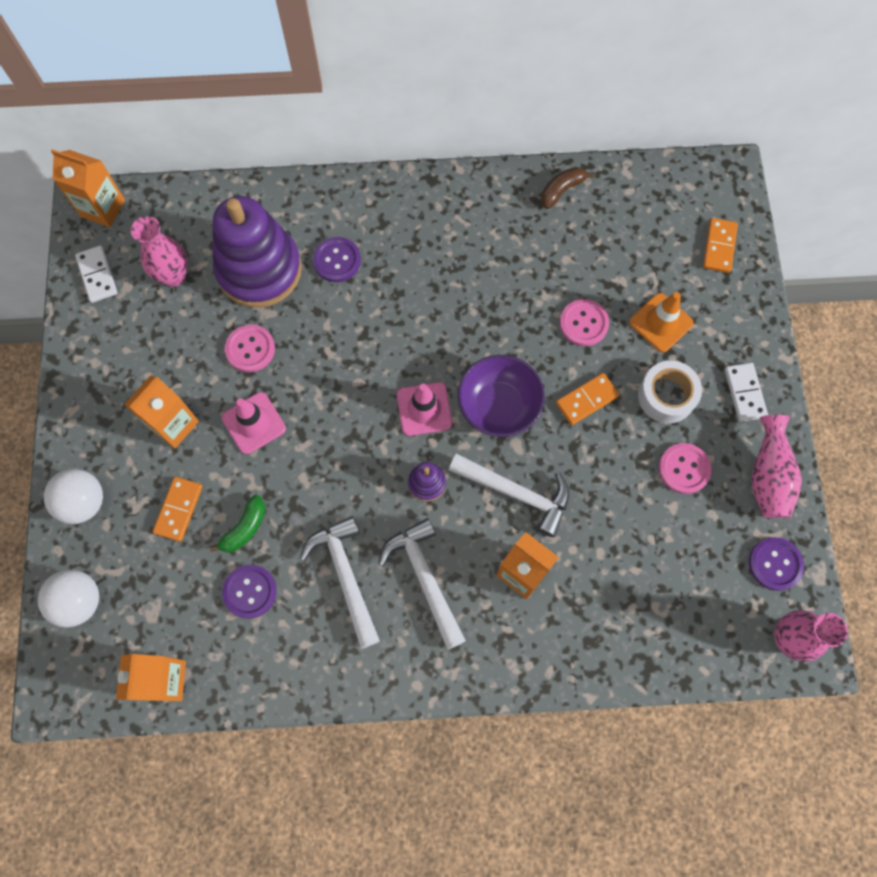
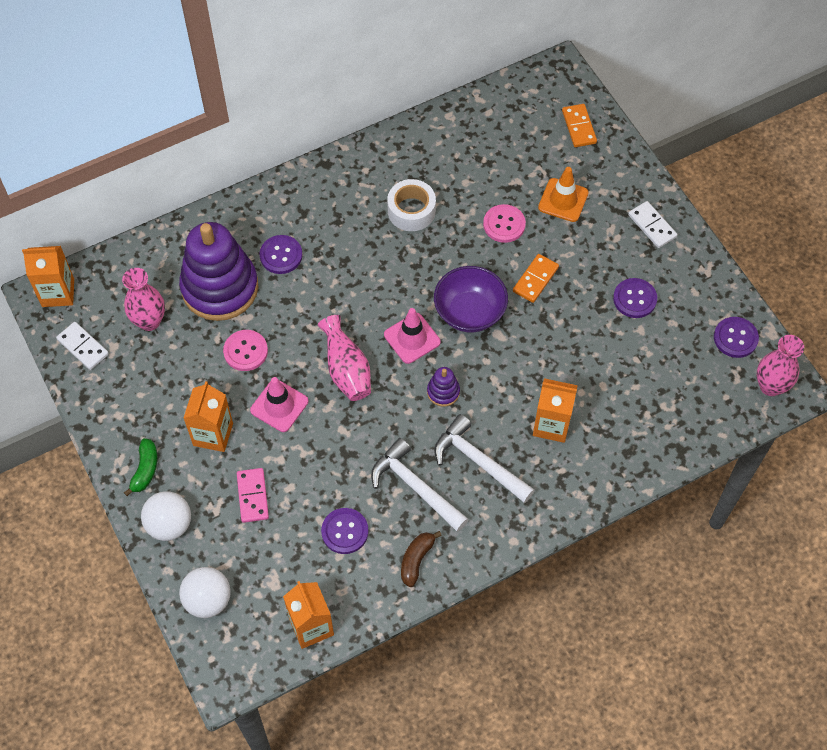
camera: 25 degrees left, 10 degrees down
orange domino [153,477,203,542] -> pink domino [237,468,269,523]
green banana [209,495,265,553] -> green banana moved to [124,438,158,496]
white hammer [449,453,569,537] -> none
brown banana [541,167,595,209] -> brown banana moved to [401,531,442,587]
white tape [638,361,702,423] -> white tape moved to [387,179,436,231]
pink button [659,443,712,494] -> purple button [613,278,657,318]
pink vase [751,415,802,518] -> pink vase moved to [318,315,371,401]

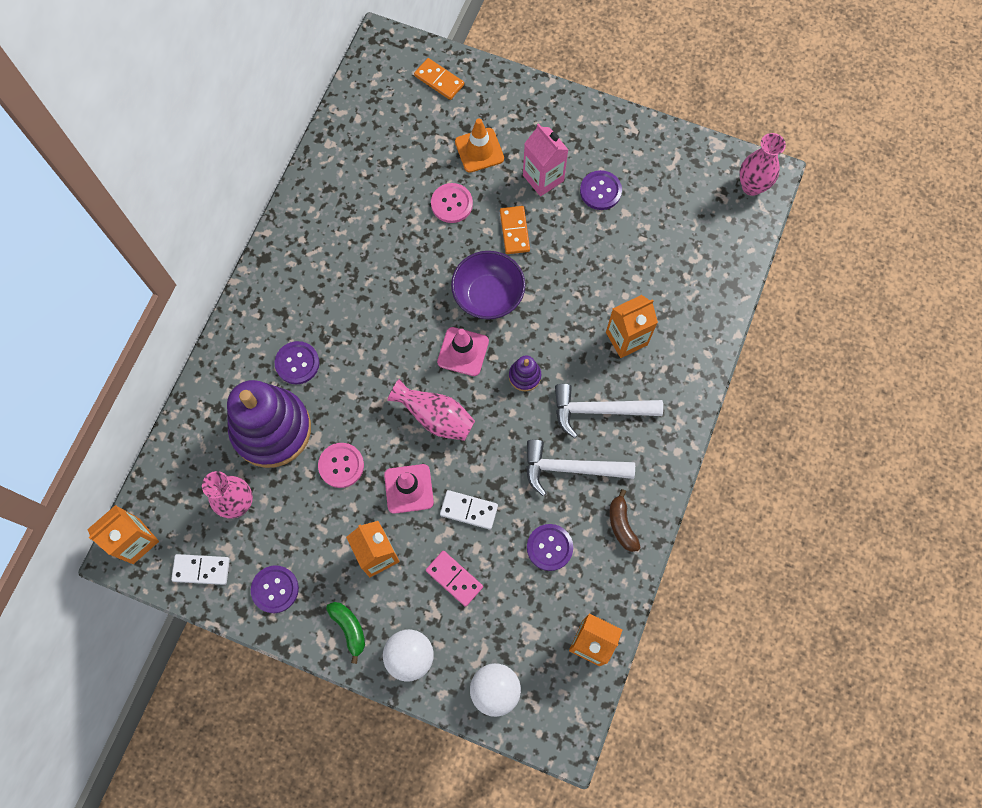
camera: 40 degrees left, 10 degrees up
white tape [387,179,436,231] -> none
white domino [628,201,677,248] -> white domino moved to [440,490,498,530]
purple button [714,317,759,358] -> purple button moved to [251,565,299,613]
none -> pink carton [523,123,569,196]

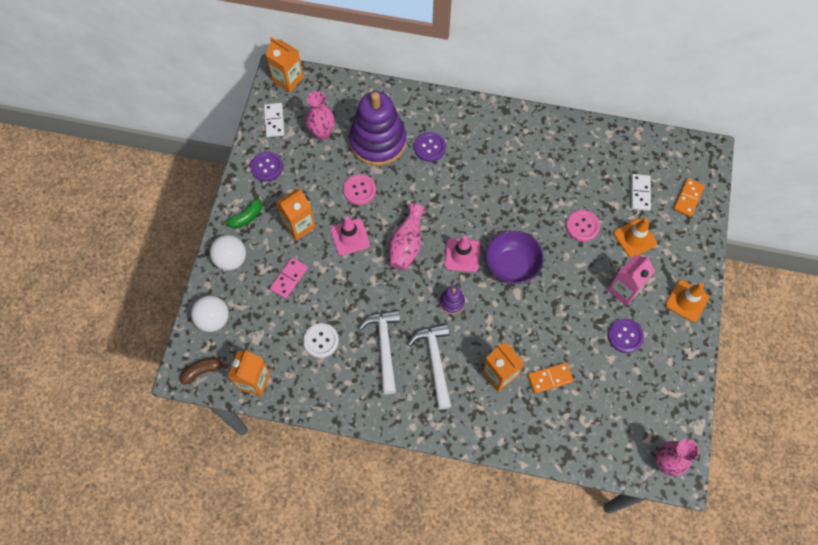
camera: 80 degrees right, 5 degrees down
white domino [440,490,498,530] -> white domino moved to [631,174,651,211]
orange domino [500,206,530,254] -> orange domino moved to [528,363,574,394]
purple button [527,524,573,571] -> white button [303,323,339,358]
brown banana [609,489,641,552] -> brown banana moved to [180,358,228,385]
none -> orange traffic cone [665,280,709,322]

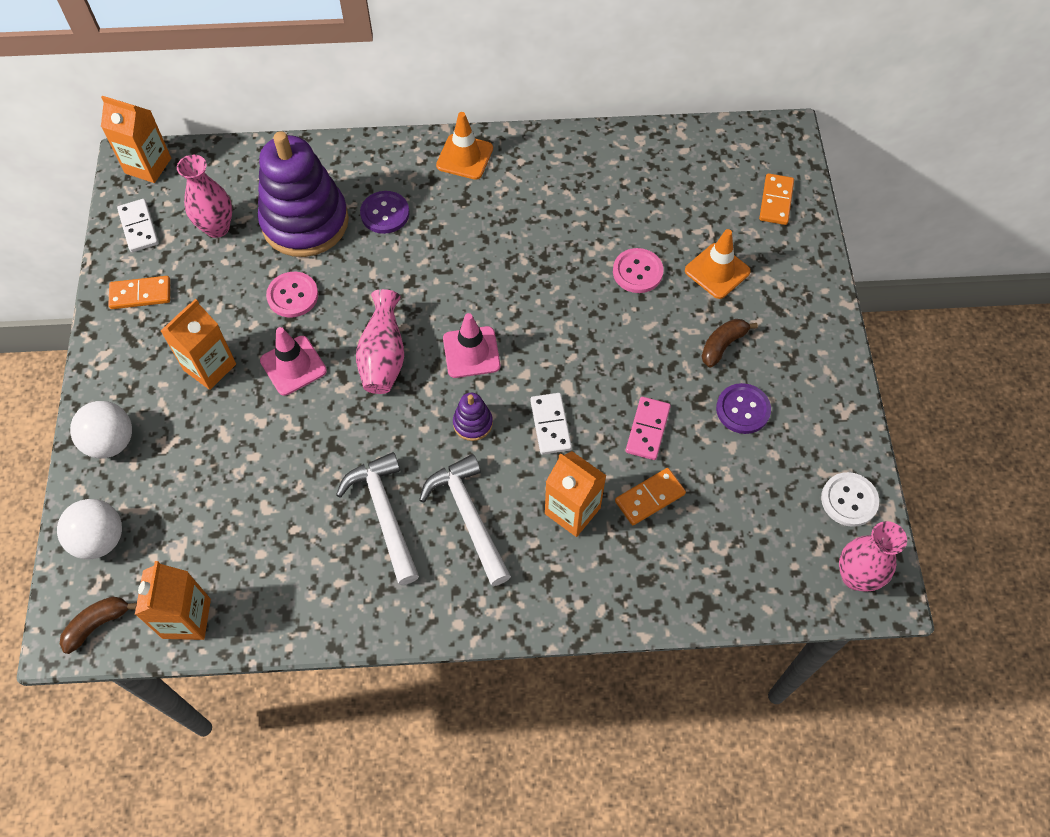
camera: 15 degrees left, 5 degrees down
green banana [221,198,262,229] -> none
purple button [250,151,283,182] -> orange domino [108,276,170,309]
pink domino [270,258,308,299] -> pink domino moved to [626,397,671,460]
white button [303,323,339,358] -> white button moved to [821,472,879,527]
purple bowl [485,230,544,284] -> none
pink carton [608,255,655,306] -> brown banana [701,319,758,367]
white domino [631,174,651,211] -> white domino moved to [530,393,572,455]
orange traffic cone [665,280,709,322] -> orange traffic cone moved to [436,112,493,180]

